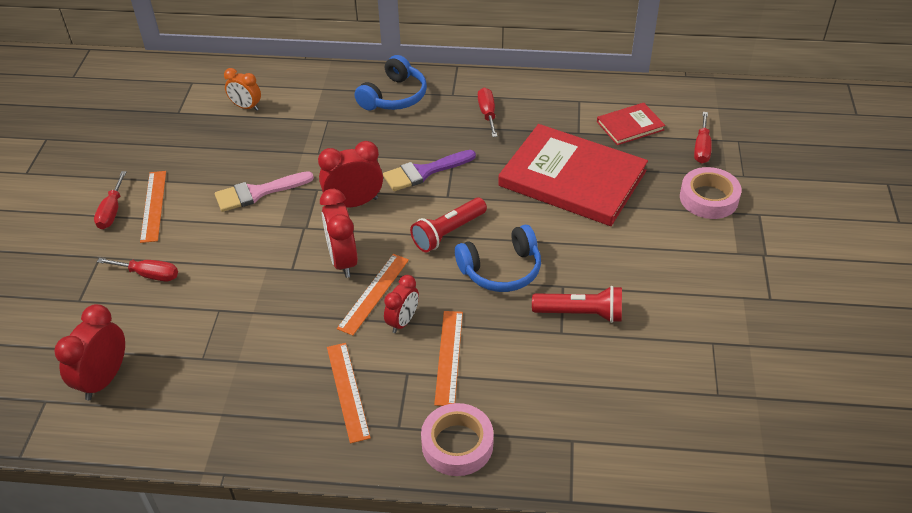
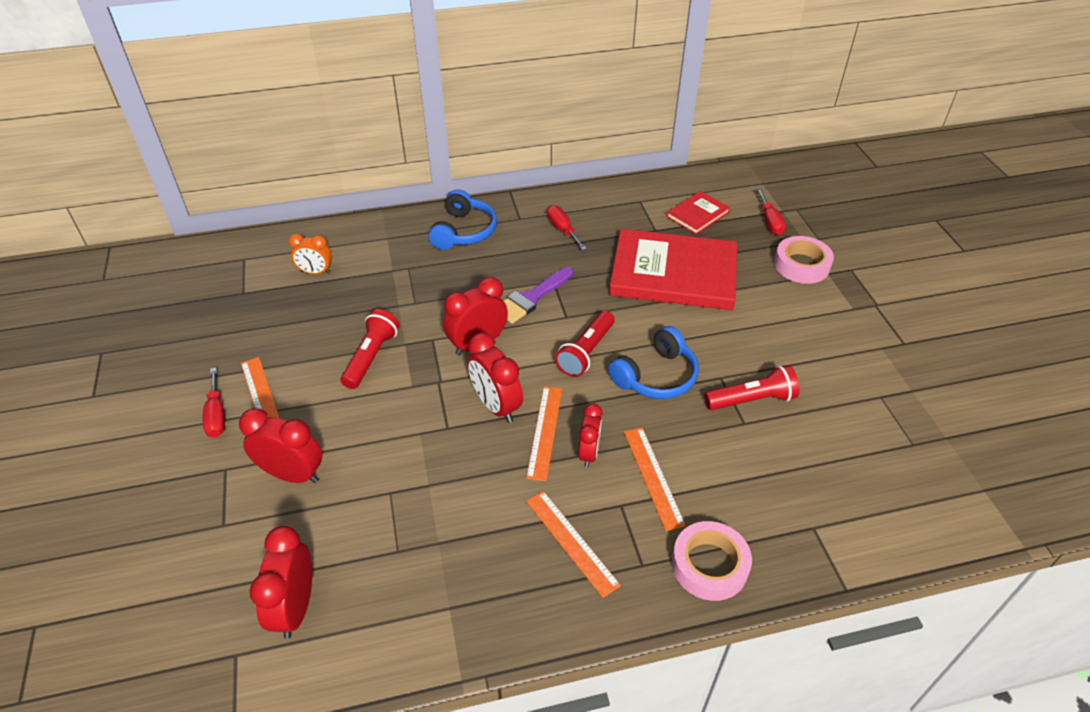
camera: 20 degrees left, 0 degrees up
red screwdriver [97,258,178,281] -> red clock [239,408,323,483]
pink brush [215,171,314,212] -> red flashlight [341,309,400,389]

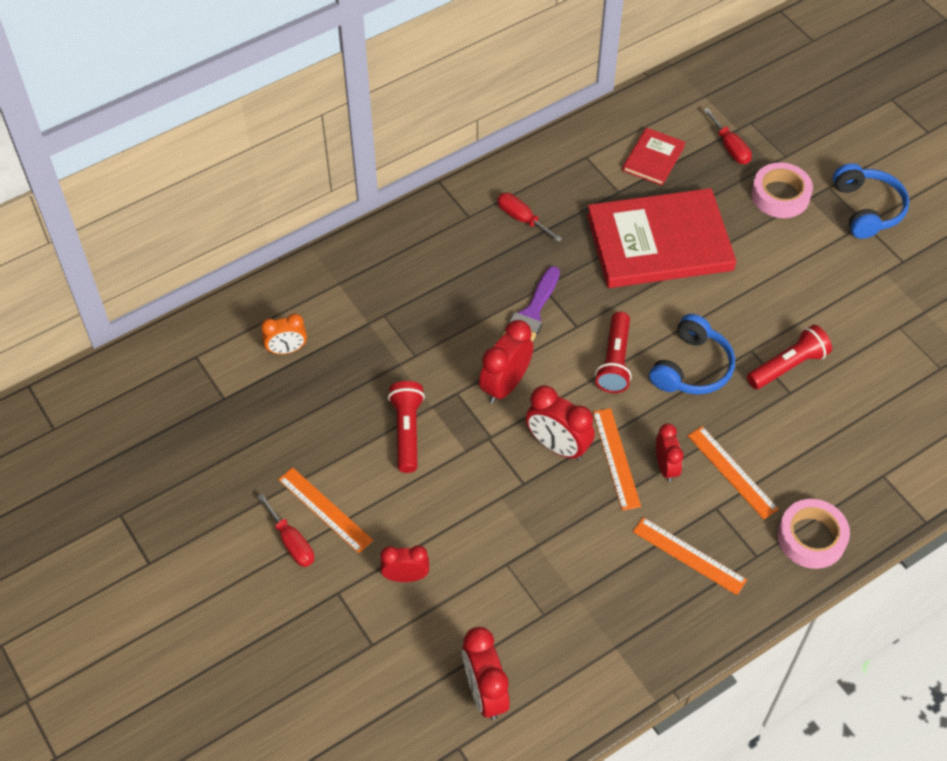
camera: 20 degrees left, 10 degrees up
red clock [239,408,323,483] -> red clock [381,545,429,582], size x0.65
blue headphones [428,189,497,250] -> blue headphones moved to [833,163,910,239]

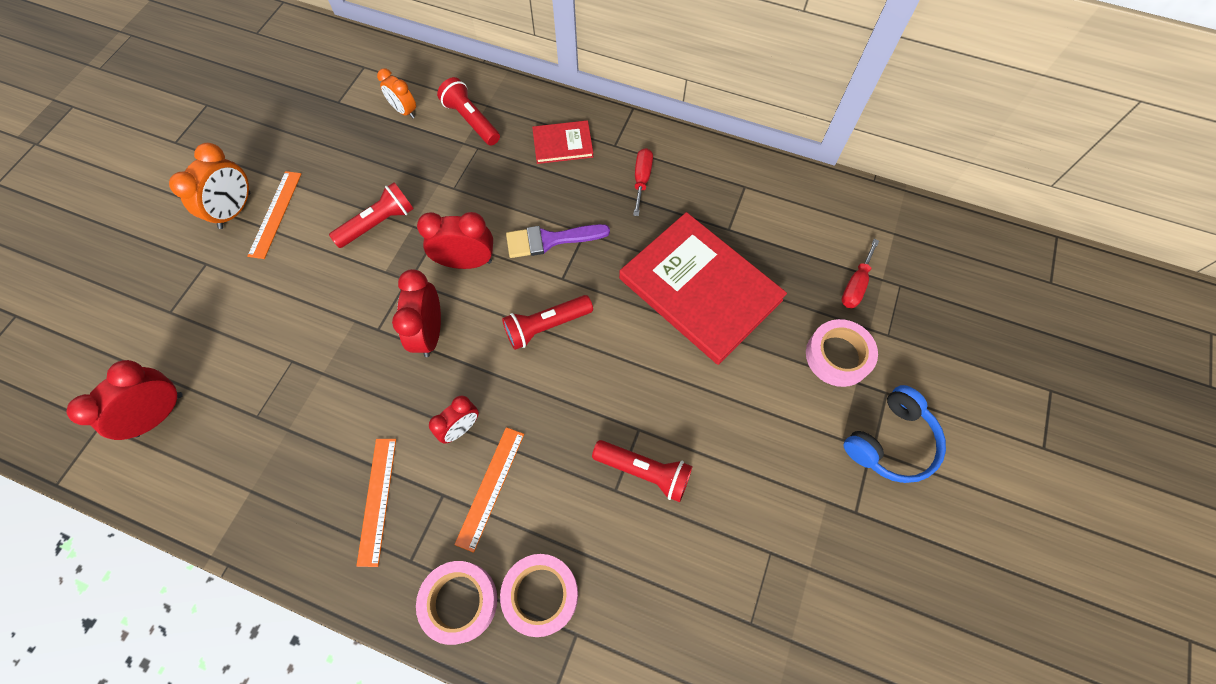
camera: 55 degrees right, 10 degrees up
red screwdriver [257,493,314,567] -> orange clock [169,143,250,229]
red clock [381,545,429,582] -> none
orange ruler [593,408,641,511] -> none
red book [622,128,685,186] -> red book moved to [532,120,593,164]
blue headphones [649,314,735,394] -> none
none -> red flashlight [437,77,500,145]
none -> pink tape [500,554,578,637]

